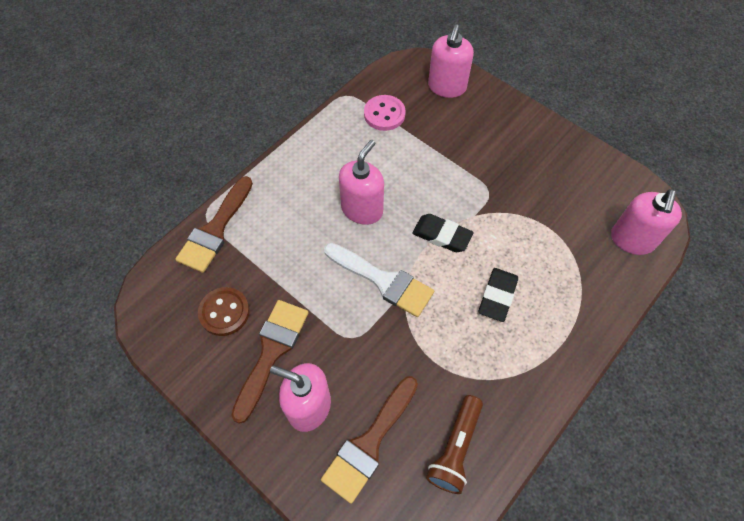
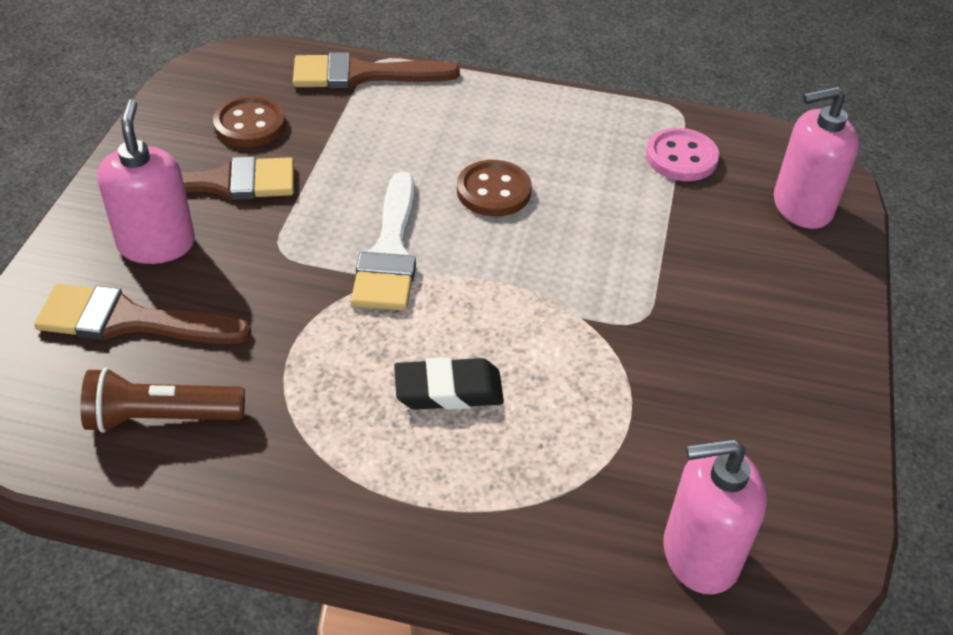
camera: 60 degrees right, 15 degrees down
pink soap dispenser [339,140,384,225] -> brown button [457,160,532,217]
black eraser [412,214,474,252] -> none

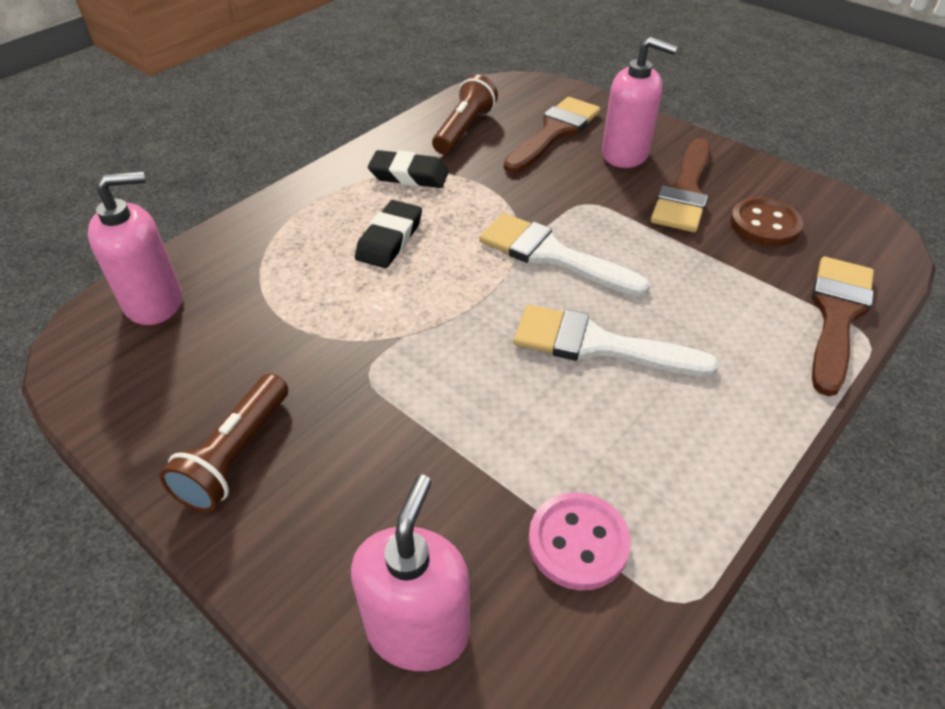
camera: 120 degrees right, 0 degrees up
brown button [457,160,532,217] -> white brush [514,305,719,377]
pink soap dispenser [663,439,767,595] -> pink soap dispenser turned 45 degrees clockwise [88,172,182,325]
none -> brown flashlight [159,374,288,513]
none -> black eraser [368,150,449,188]

